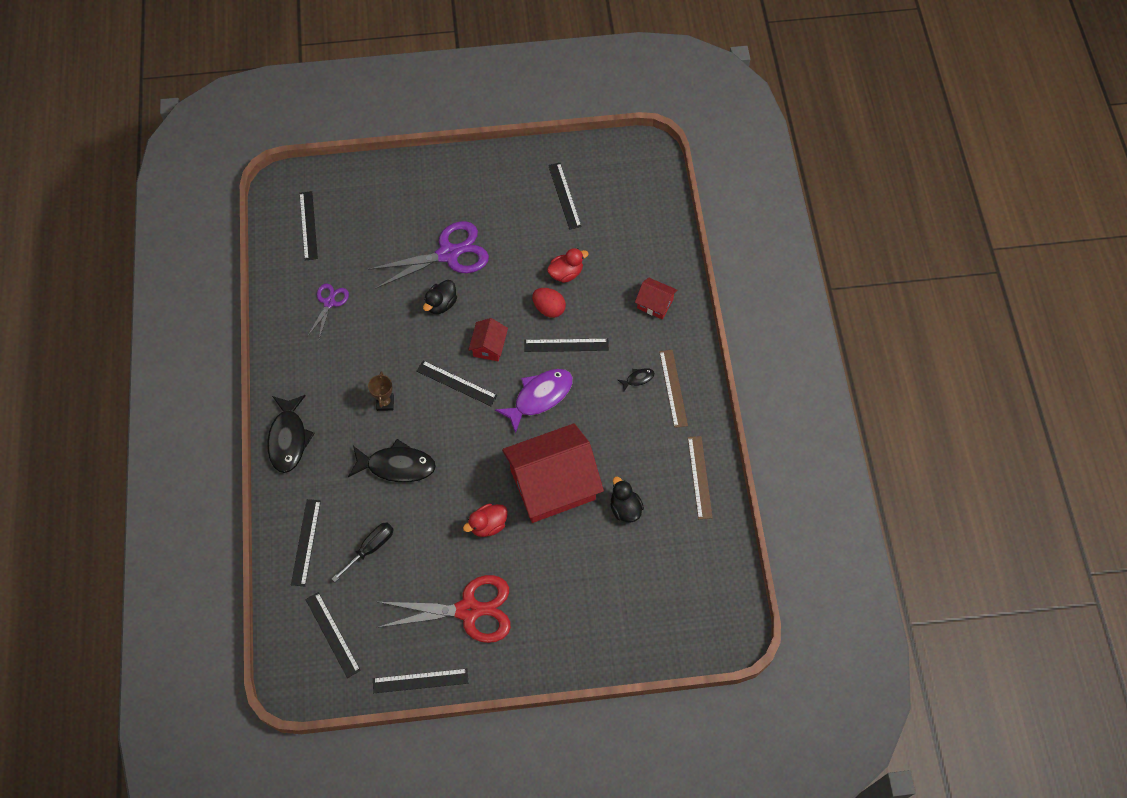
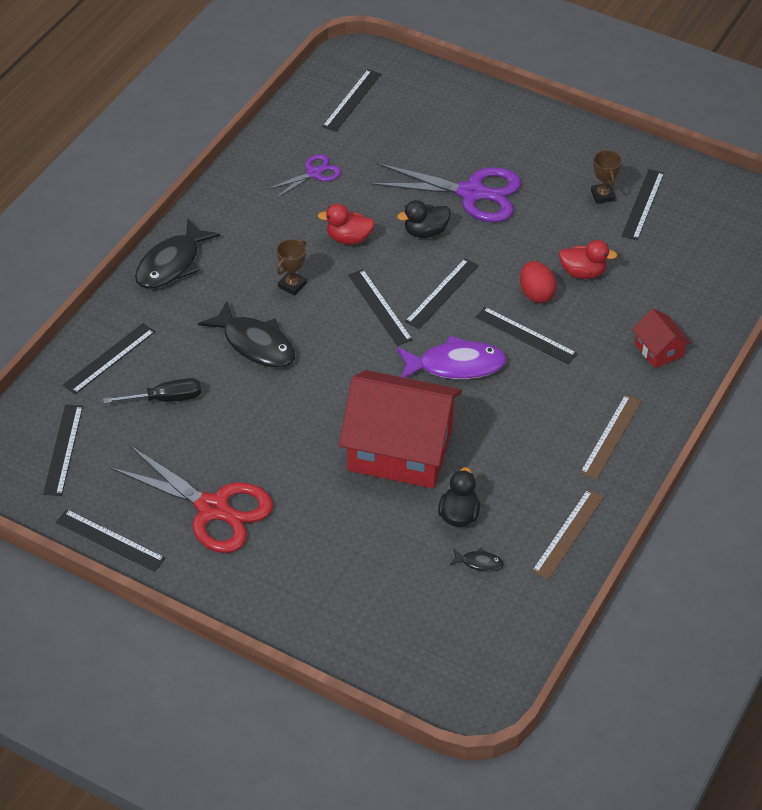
camera: 35 degrees right, 15 degrees down
red duck [463,504,508,537] -> red duck moved to [318,204,375,244]
red house [469,318,508,361] -> black ruler [405,258,479,329]
black fish [618,368,655,391] -> black fish moved to [450,547,504,572]
none -> brown trophy [591,149,622,204]

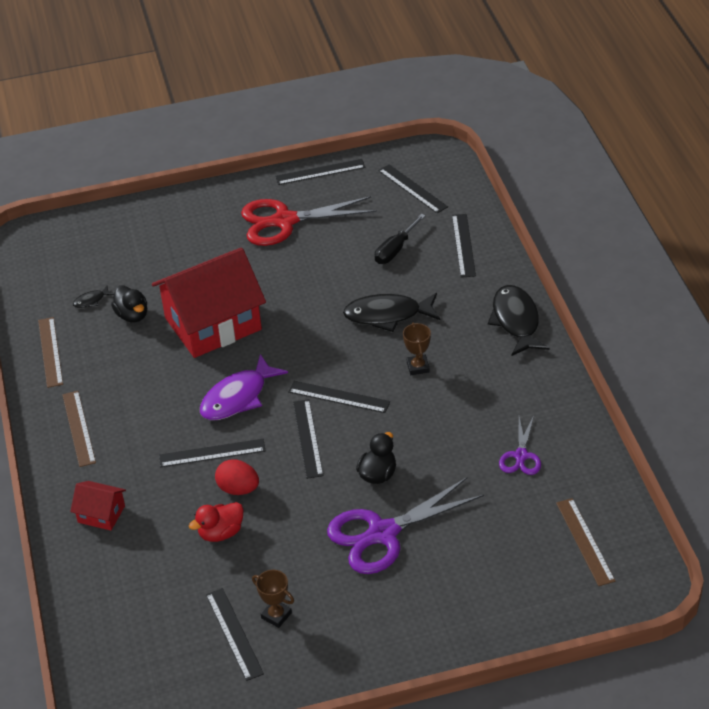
camera: 140 degrees right, 5 degrees down
red duck [318,204,375,244] -> none
black ruler [322,69,381,132] -> brown ruler [556,498,615,586]

